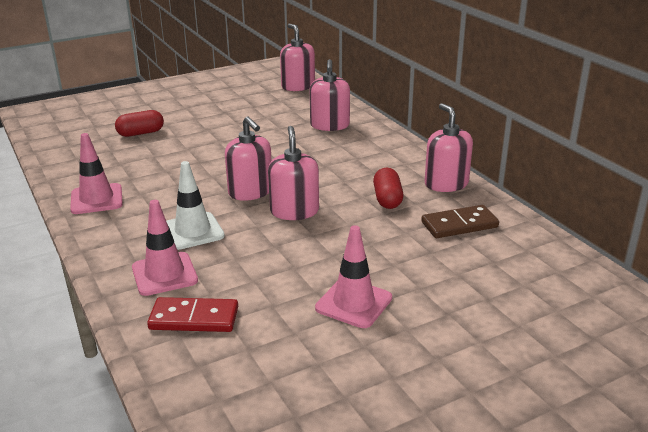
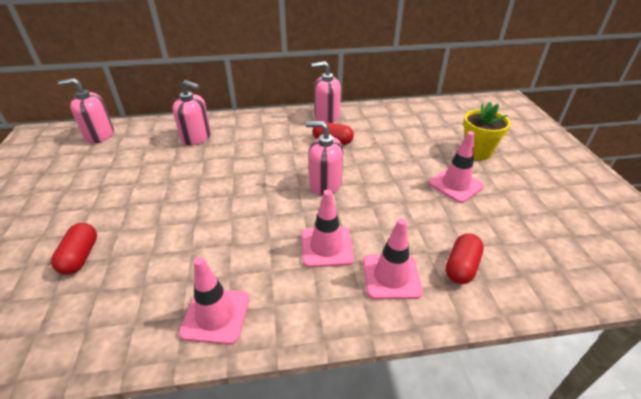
camera: 70 degrees left, 10 degrees up
red domino [147,297,238,332] -> red capsule [446,233,484,284]
white traffic cone [166,161,225,250] -> pink traffic cone [301,190,354,268]
pink soap dispenser [225,117,272,201] -> none
brown domino [421,205,499,238] -> none
none -> yellow flower pot [463,102,511,160]

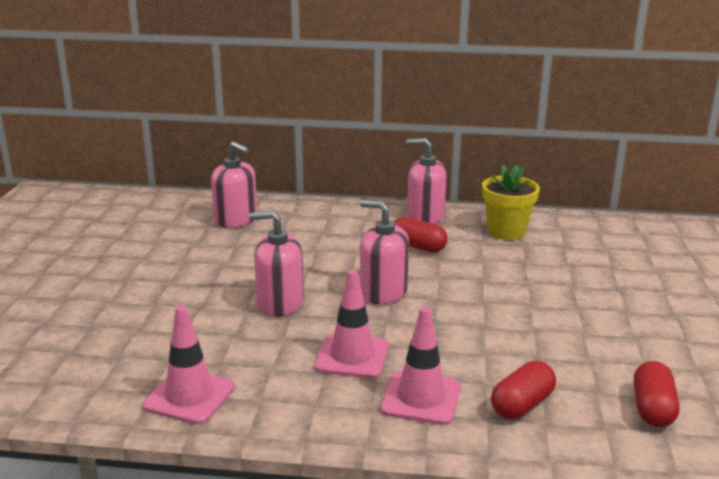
camera: 15 degrees right, 15 degrees down
red capsule [51,223,97,275] -> red capsule moved to [634,361,679,427]
pink soap dispenser [58,78,114,143] -> pink soap dispenser moved to [249,211,304,317]
pink traffic cone [429,131,484,203] -> none
yellow flower pot [463,102,511,160] -> yellow flower pot moved to [482,164,540,240]

